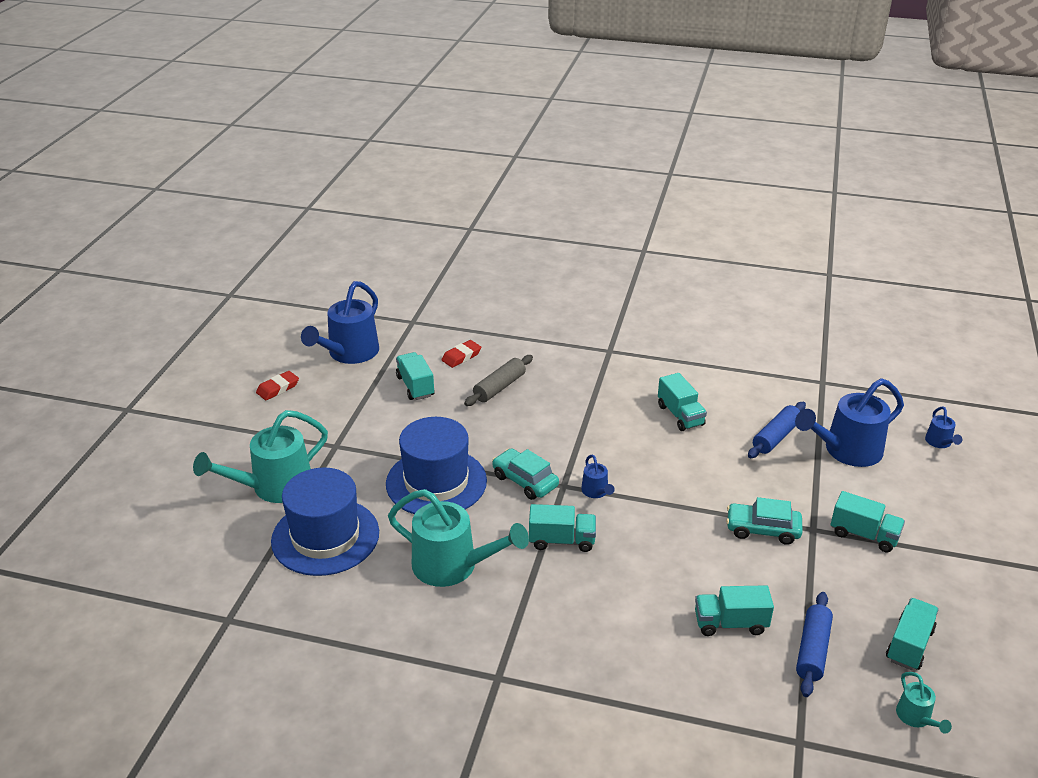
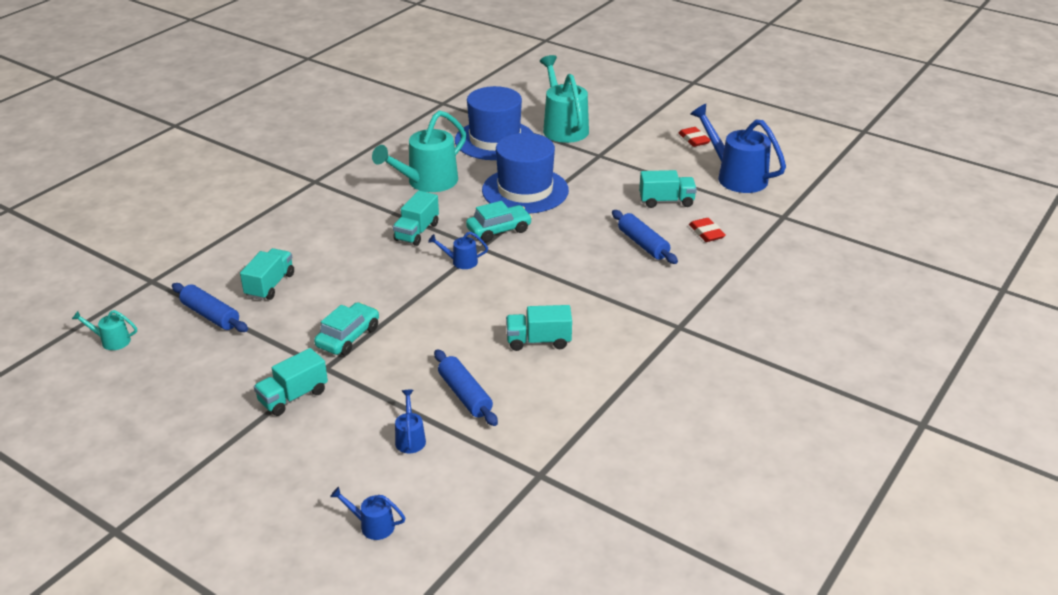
camera: 110 degrees right, 0 degrees up
grey rolling pin [464,355,533,406] -> blue rolling pin [612,210,678,264]
blue watering can [795,378,904,467] -> blue watering can [395,390,426,453], size x0.46
turquoise truck [886,598,939,670] -> none

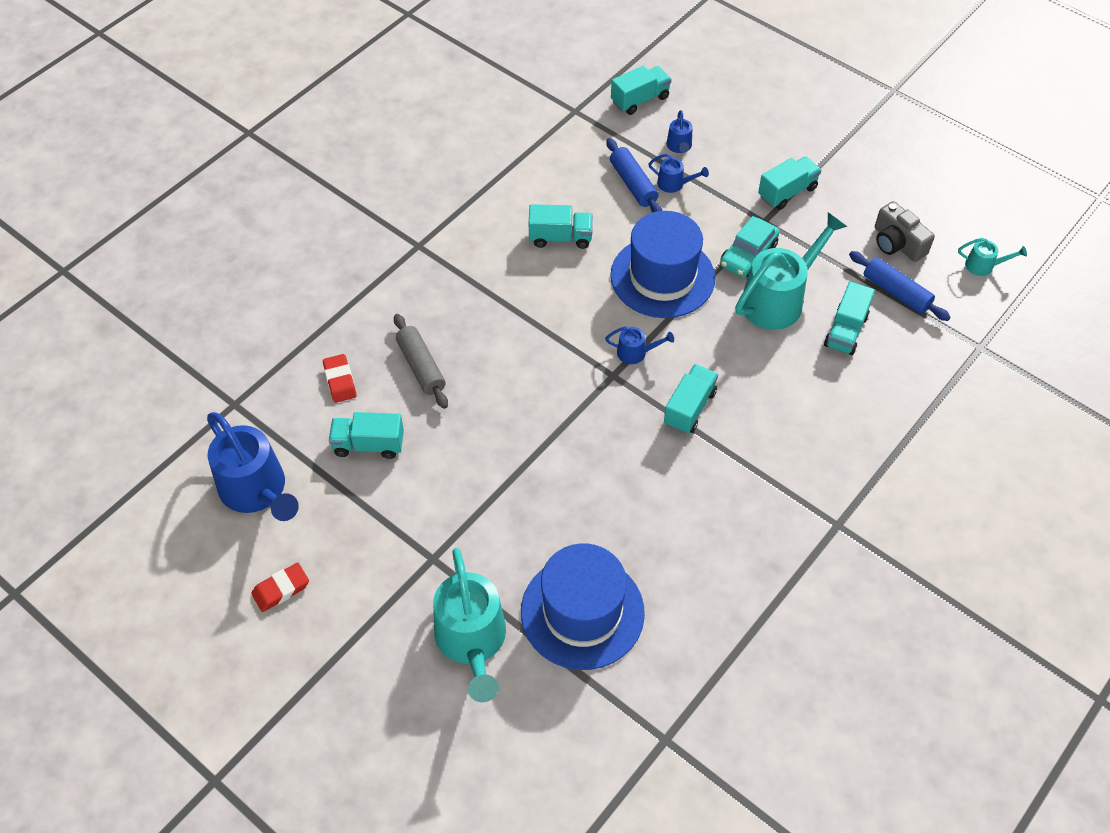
camera: 175 degrees left, 20 degrees up
blue watering can [330,487,405,540] -> blue watering can moved to [649,154,709,193]
turquoise watering can [372,110,466,192] -> turquoise watering can moved to [735,212,847,330]
turquoise car [466,201,532,242] -> none
blue hat [482,133,569,214] -> blue hat moved to [610,211,715,318]
blue rolling pin [612,210,678,264] -> grey rolling pin [394,314,448,409]
red eraser [679,127,711,147] -> red eraser turned 75 degrees clockwise [251,563,309,612]
none -> turquoise truck [611,66,672,115]
none -> grey camera [875,201,935,262]

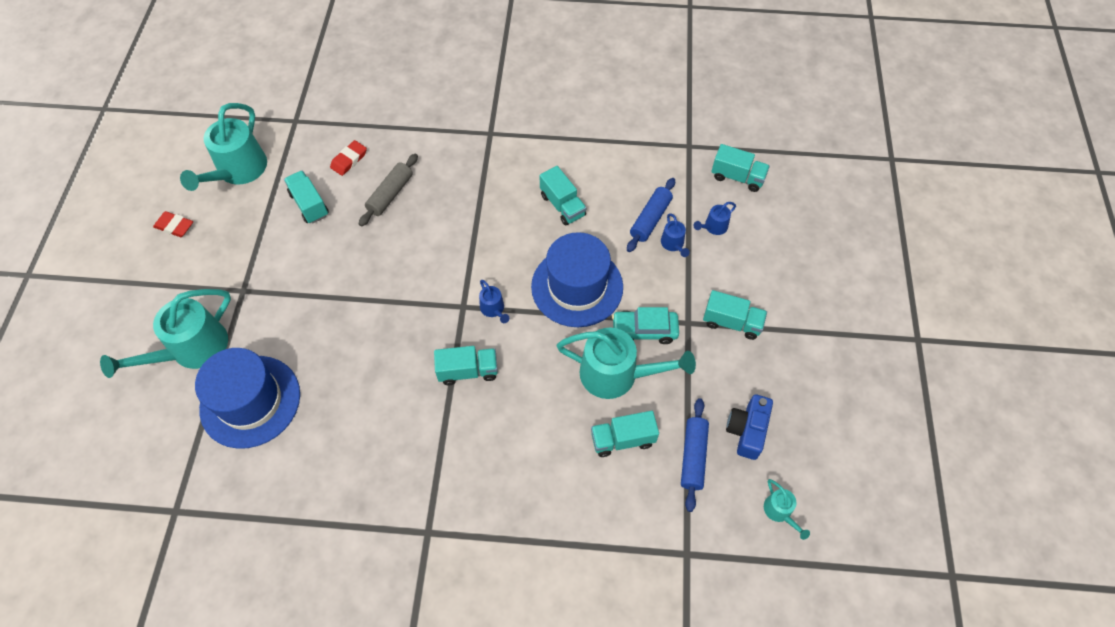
camera: 55 degrees right, 5 degrees up
blue watering can [207,412,299,521] -> turquoise watering can [180,103,267,191]
grey camera [875,201,935,262] -> blue camera [726,394,773,460]

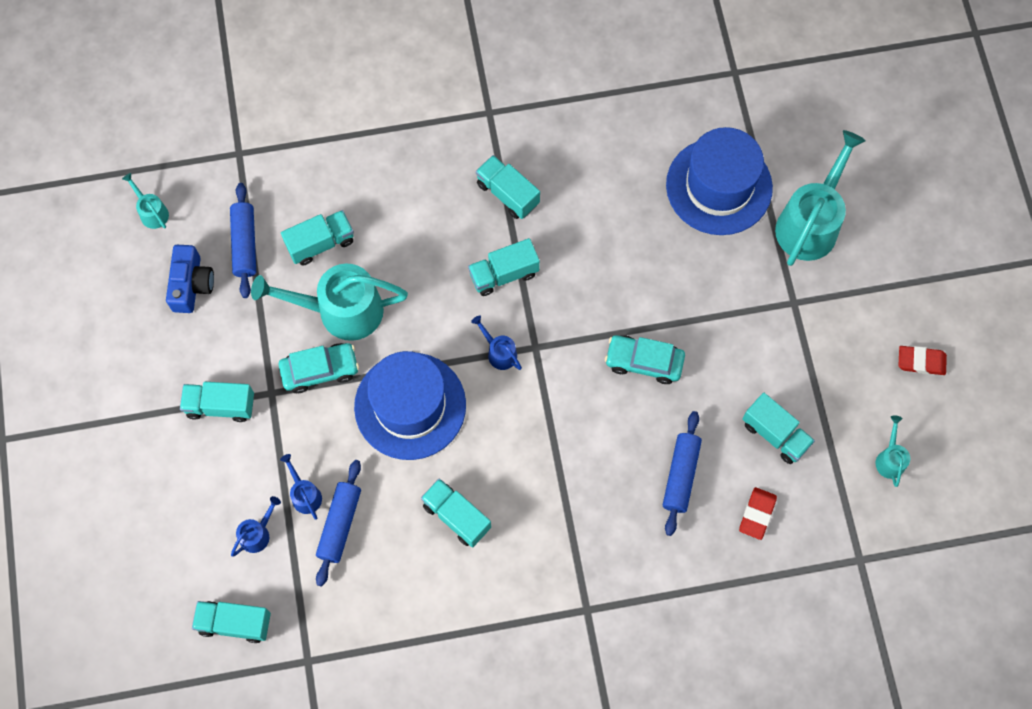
camera: 165 degrees right, 10 degrees up
turquoise watering can [180,103,267,191] -> turquoise watering can [876,416,910,487], size x0.46
grey rolling pin [359,154,418,226] -> blue rolling pin [663,411,702,536]
none -> turquoise truck [476,155,540,219]
none -> turquoise car [605,335,685,384]

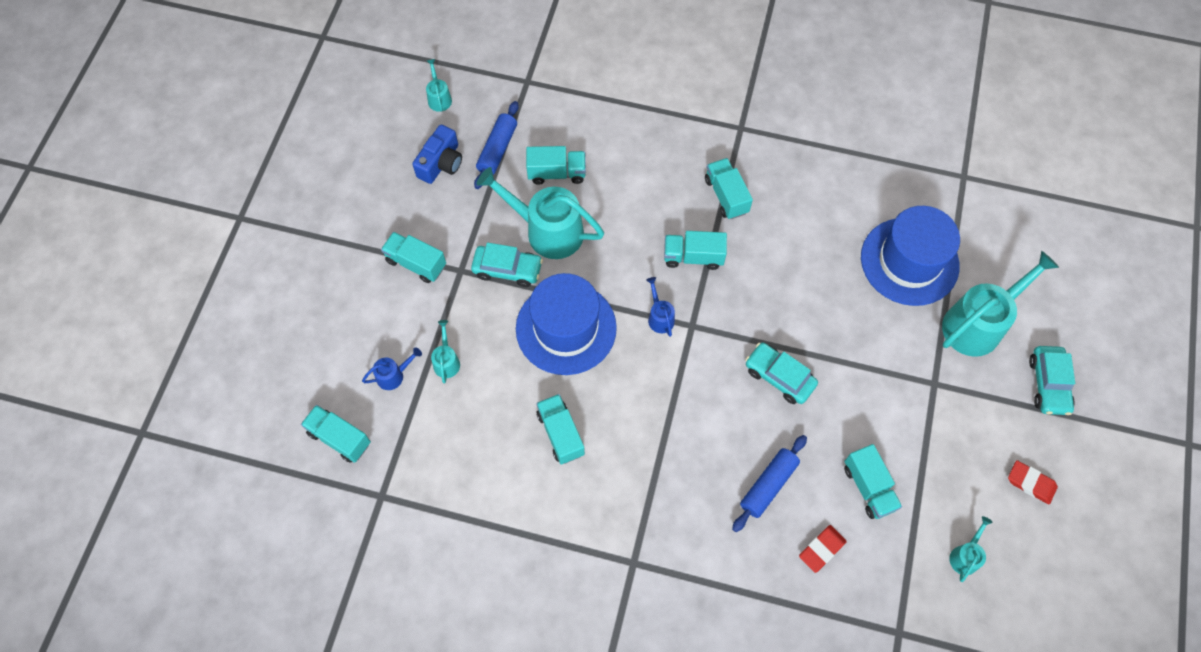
camera: 25 degrees right, 5 degrees down
blue watering can [280,454,322,520] -> turquoise watering can [431,320,460,383]
blue rolling pin [316,460,361,587] -> none
none -> turquoise car [1029,346,1075,415]

